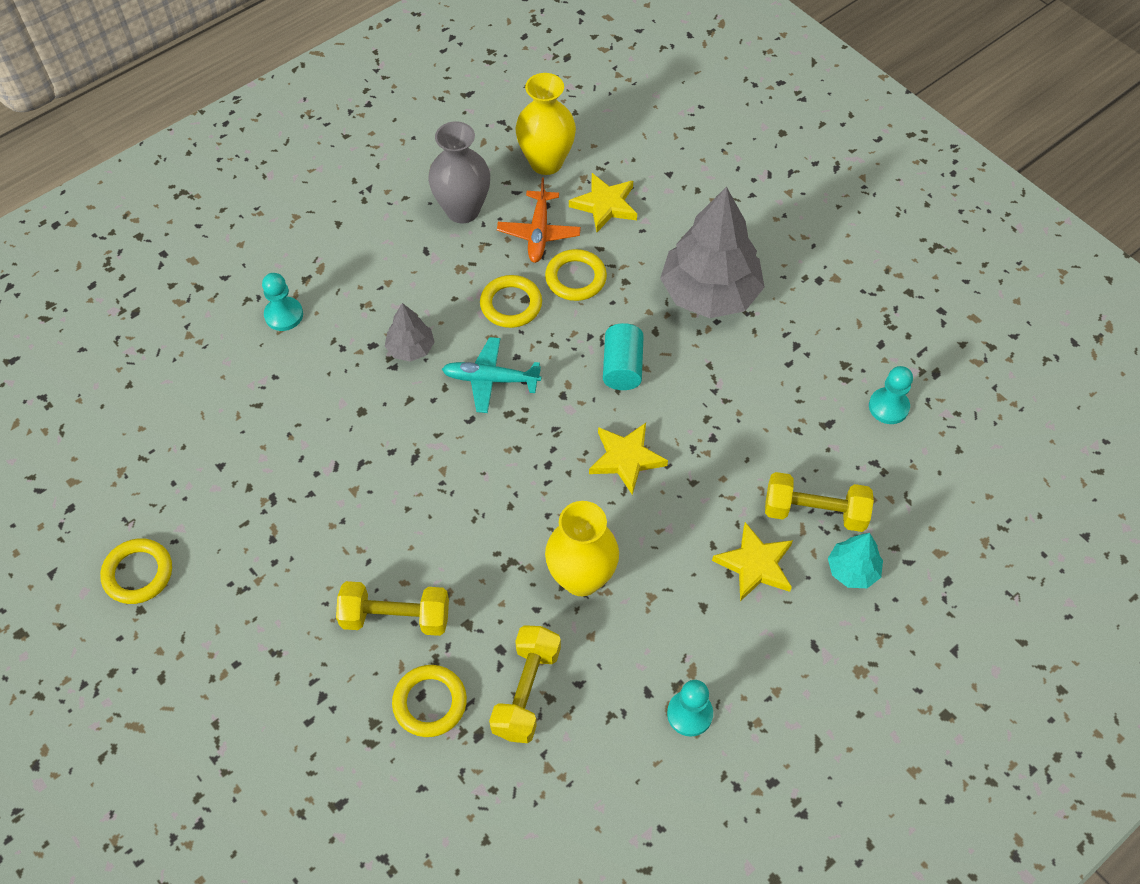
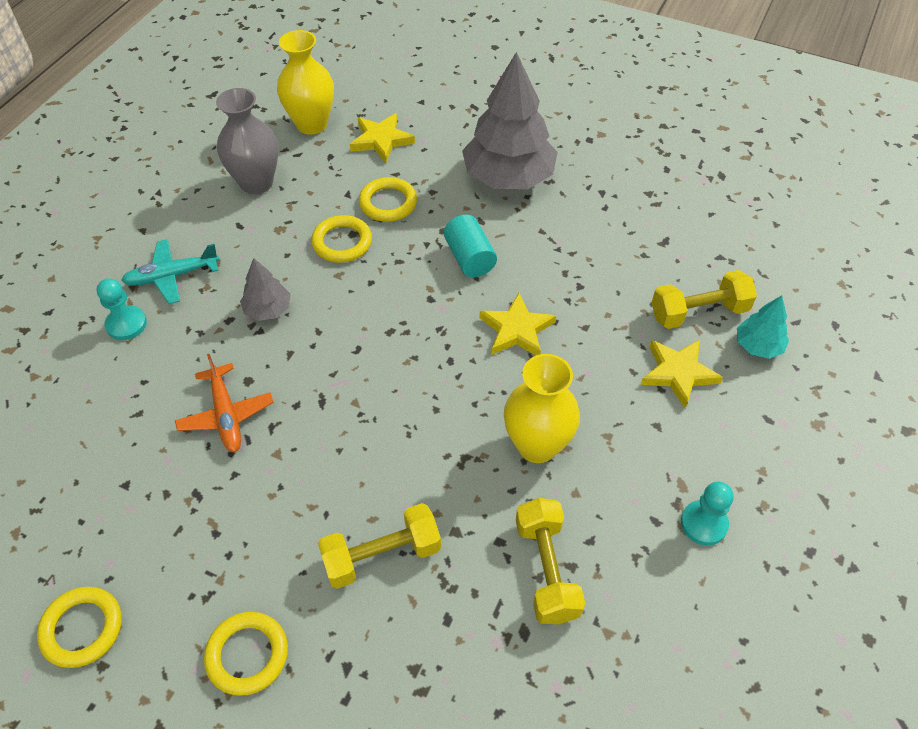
camera: 25 degrees left, 5 degrees down
yellow ring [392,665,467,737] -> yellow ring moved to [204,612,288,696]
turquoise plane [442,337,541,413] -> turquoise plane moved to [121,239,220,304]
orange plane [497,178,581,263] -> orange plane moved to [175,354,274,453]
turquoise pawn [869,366,913,424] -> none

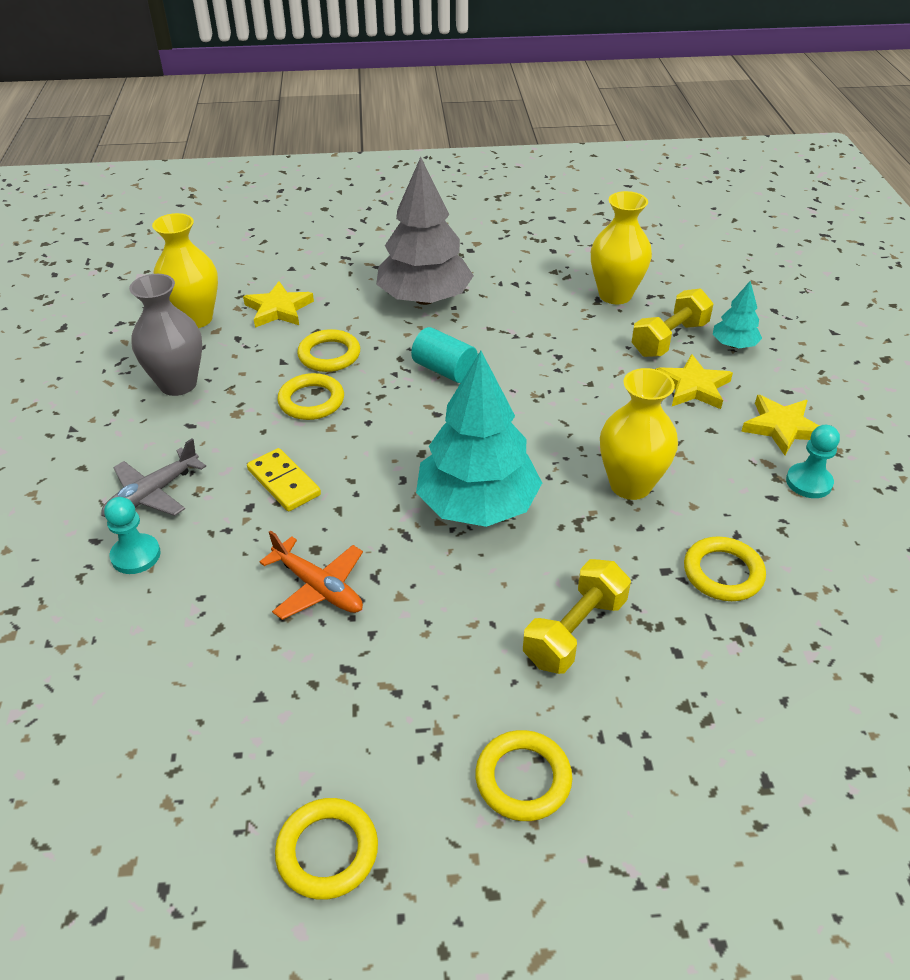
camera: 30 degrees left, 10 degrees down
turquoise plane [121,239,220,304] -> grey plane [101,439,206,517]
grey tree [240,258,291,321] -> yellow domino [247,448,321,512]
yellow star [480,293,556,355] -> yellow star moved to [741,395,819,455]
yellow dumbbell [516,498,585,624] -> yellow ring [684,536,766,601]
none -> turquoise tree [416,351,542,527]
none -> yellow vase [591,191,652,304]

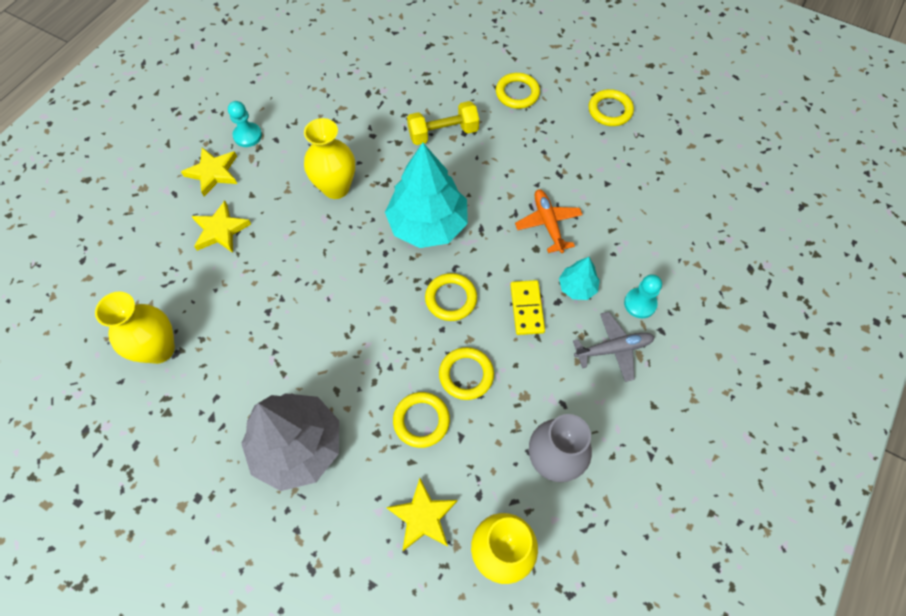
camera: 145 degrees left, 20 degrees up
turquoise cylinder [411,327,478,383] -> none
yellow dumbbell [632,288,714,357] -> none
yellow ring [684,536,766,601] -> yellow ring moved to [425,273,477,321]
turquoise tree [713,281,762,348] -> turquoise tree moved to [559,257,600,300]

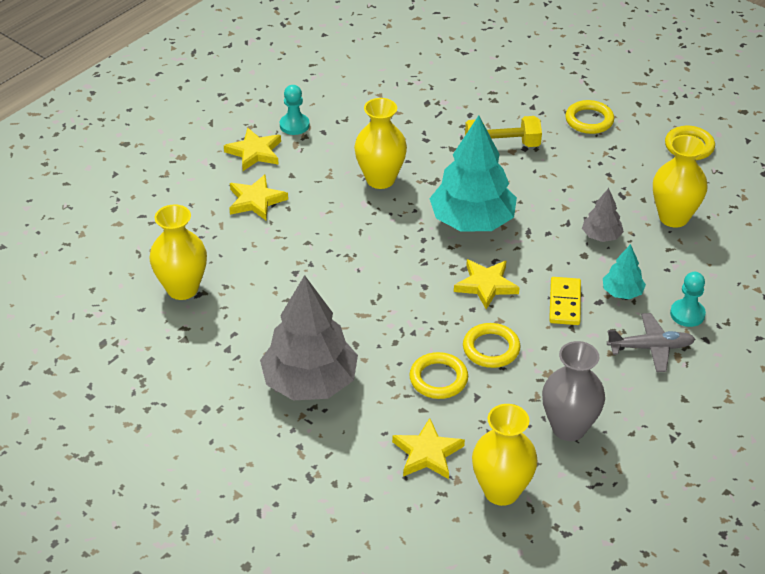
camera: 10 degrees right, 20 degrees down
yellow ring [425,273,477,321] -> yellow star [454,259,520,310]
orange plane [515,189,583,253] -> grey tree [582,188,624,242]
none -> yellow vase [653,135,708,227]

